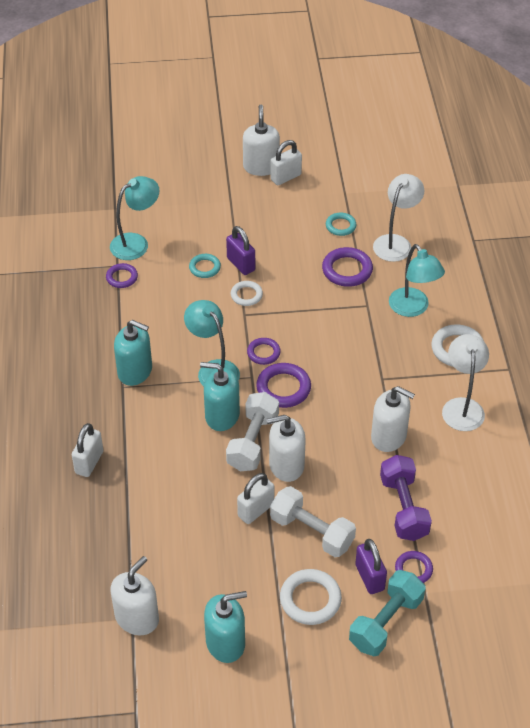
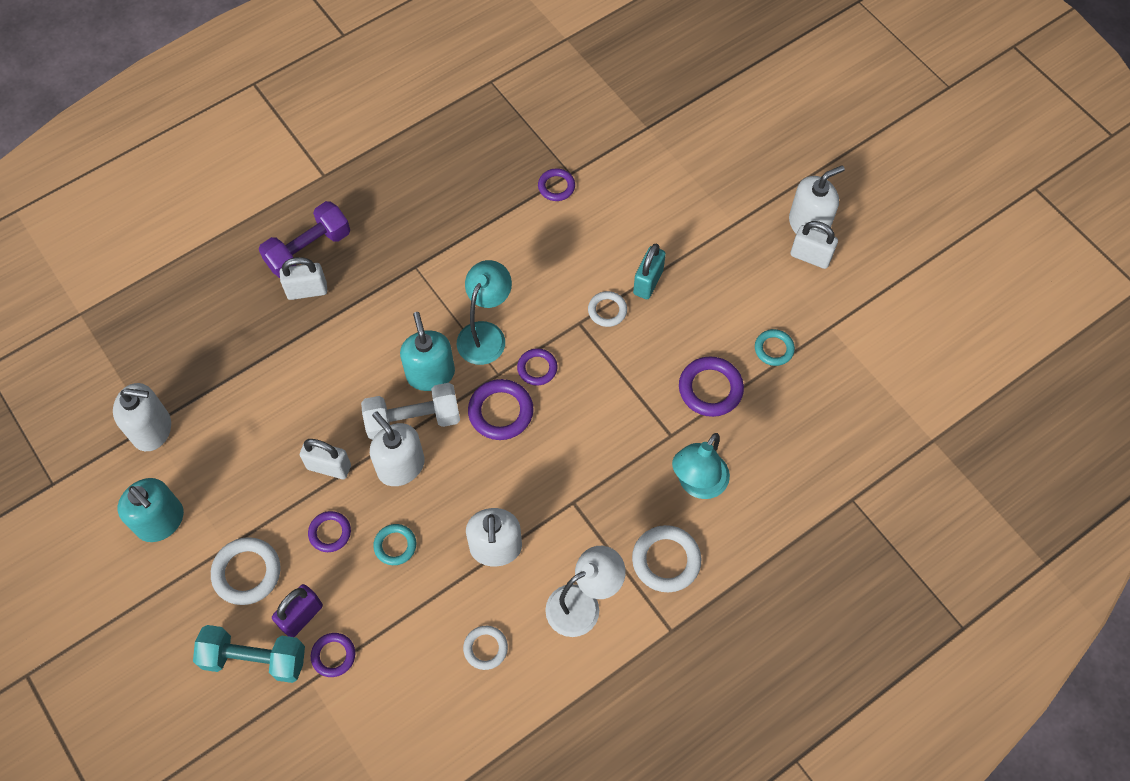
camera: 60 degrees right, 15 degrees up
turquoise lamp [110,176,160,260] -> none
turquoise soap dispenser [114,320,152,386] -> none
turquoise ring [189,254,221,278] -> turquoise ring moved to [373,524,416,565]
purple padlock [226,226,255,275] -> turquoise padlock [633,244,666,299]
white dumbbell [270,486,356,557] -> purple ring [308,511,351,552]
white lamp [373,174,424,262] -> none
purple dumbbell [380,455,432,541] -> purple dumbbell moved to [259,201,350,278]
none -> white ring [463,626,508,670]

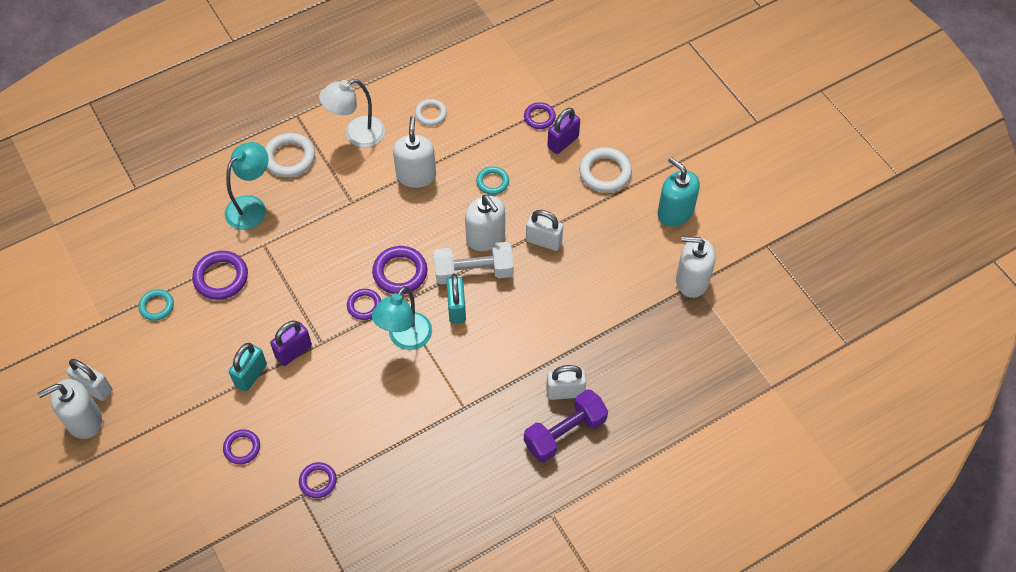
camera: 175 degrees left, 5 degrees down
turquoise dumbbell [193,625,305,683] -> none
purple ring [308,511,351,552] -> purple ring moved to [223,429,260,464]
turquoise soap dispenser [400,312,455,391] -> turquoise padlock [446,274,466,324]
white ring [588,291,627,327] -> purple padlock [270,320,312,366]

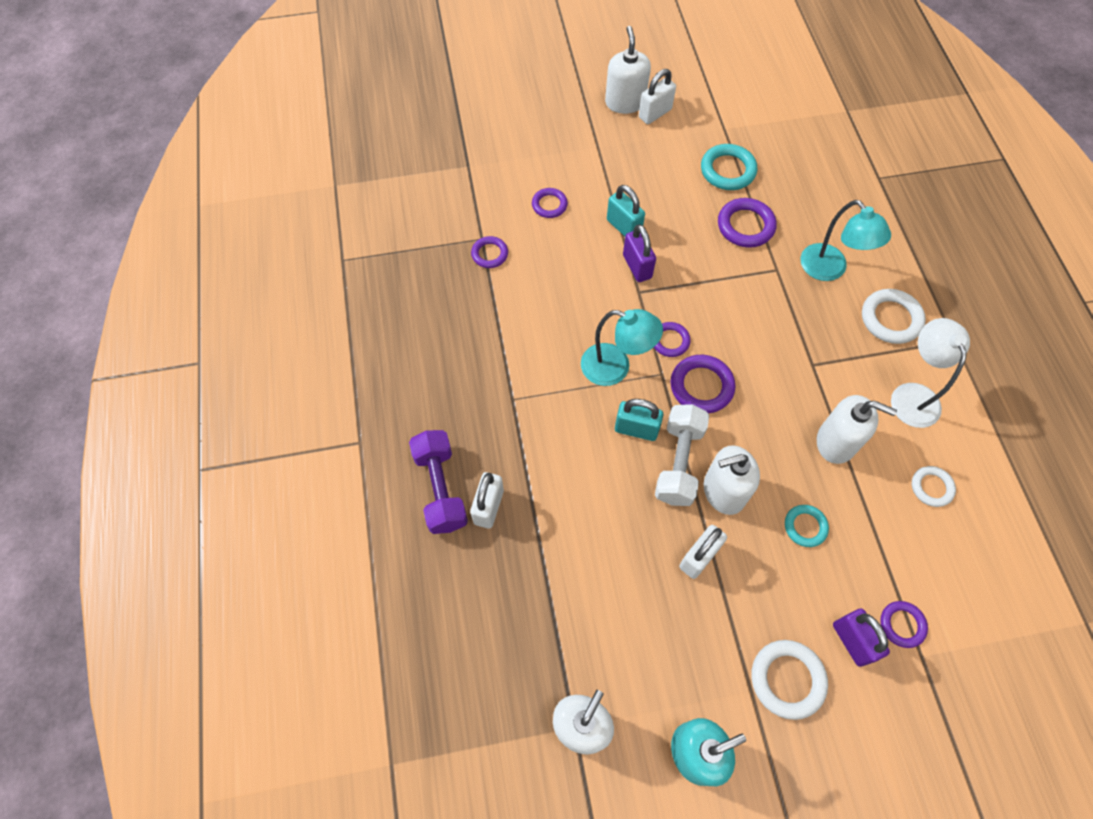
camera: 110 degrees right, 5 degrees up
turquoise ring [139,289,174,321] -> turquoise ring [701,144,757,190], size x1.60
turquoise lamp [372,286,432,350] -> turquoise lamp turned 150 degrees clockwise [581,309,663,386]

